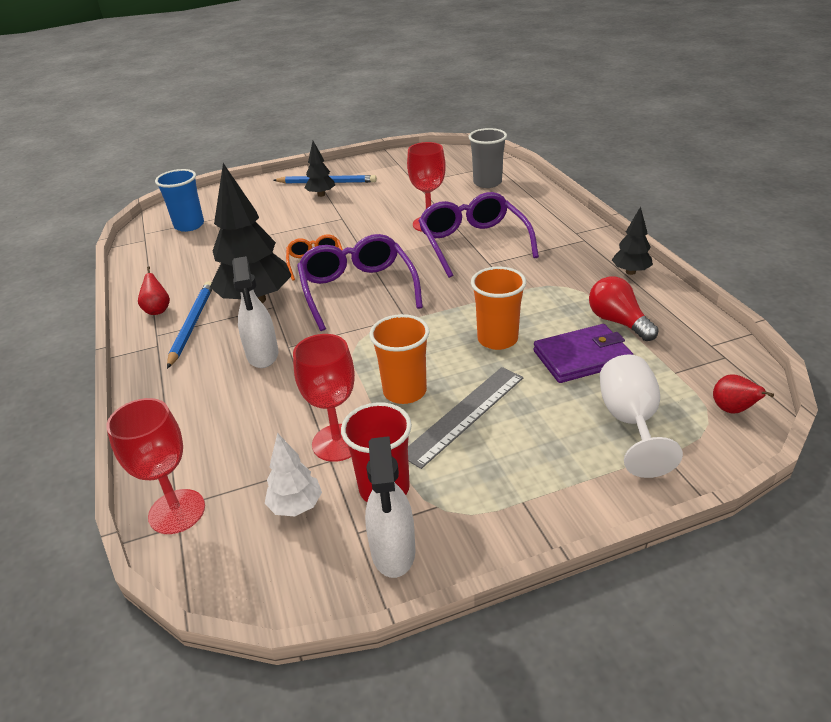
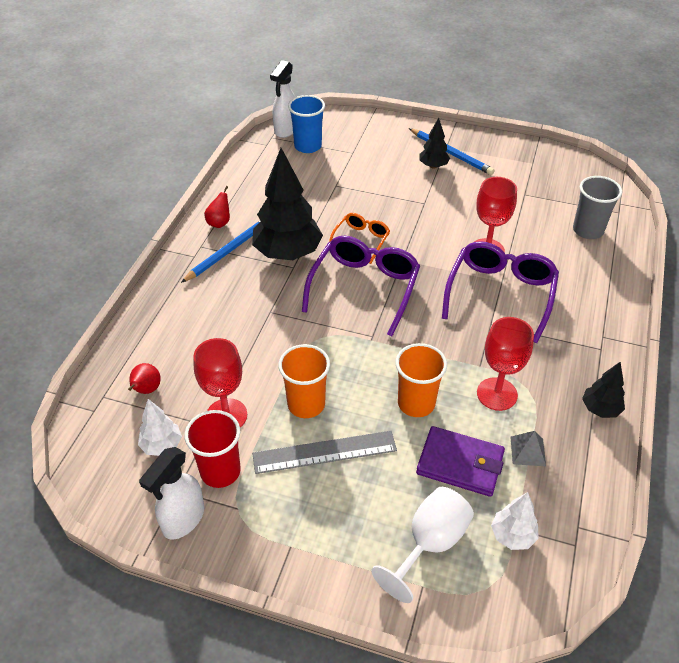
camera: 35 degrees right, 10 degrees up
red goblet [106,398,205,534] -> red goblet moved to [477,317,534,411]
white spray bottle [232,256,278,368] -> white spray bottle moved to [270,60,296,138]
red light bulb [589,276,659,341] -> grey pyramid [510,431,546,466]
red pear [713,374,774,414] -> red pear moved to [128,363,161,394]
none -> white tree [491,492,539,550]

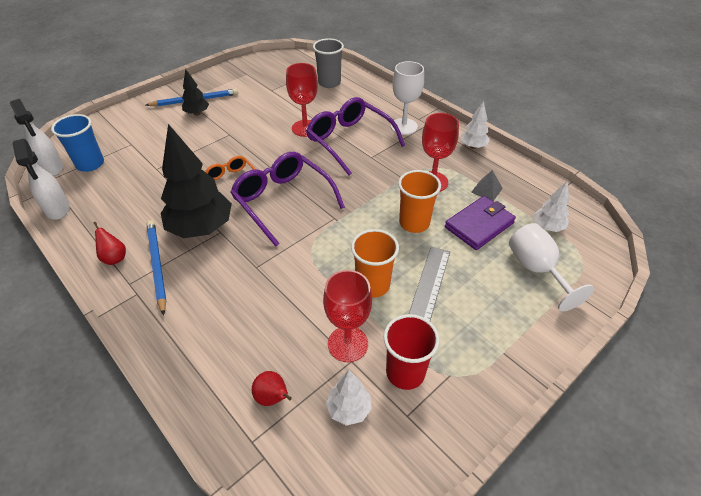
camera: 60 degrees left, 0 degrees up
white spray bottle [139,447,204,540] -> white spray bottle moved to [13,139,69,220]
black tree [582,362,625,418] -> white tree [461,101,490,149]
none -> white goblet [391,61,424,135]

